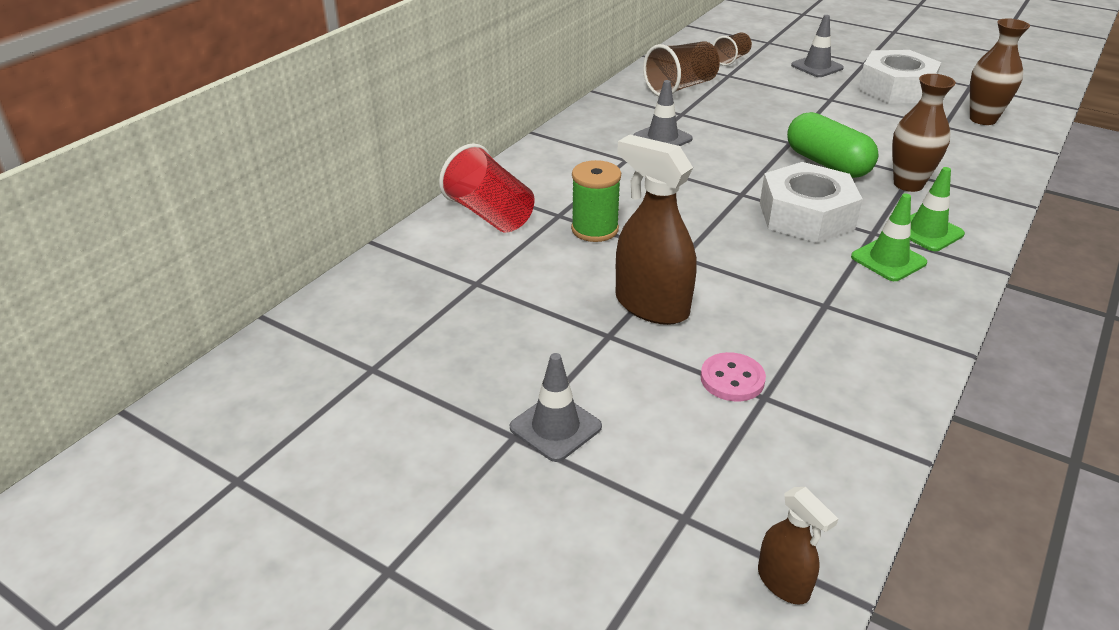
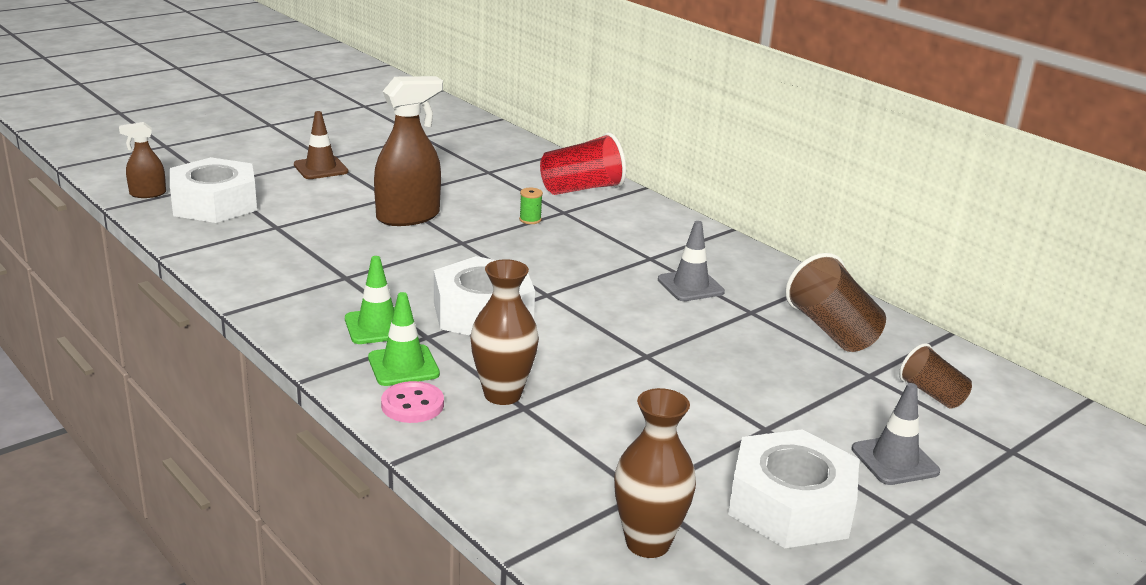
camera: 105 degrees right, 10 degrees down
grey traffic cone [510,353,602,462] -> brown traffic cone [294,111,348,179]
green spool [571,160,621,242] -> green spool [519,188,543,224], size x0.52
pink button [700,352,766,401] -> pink button moved to [381,381,444,423]
green capsule [787,112,879,178] -> none
none -> white nut [170,157,257,223]

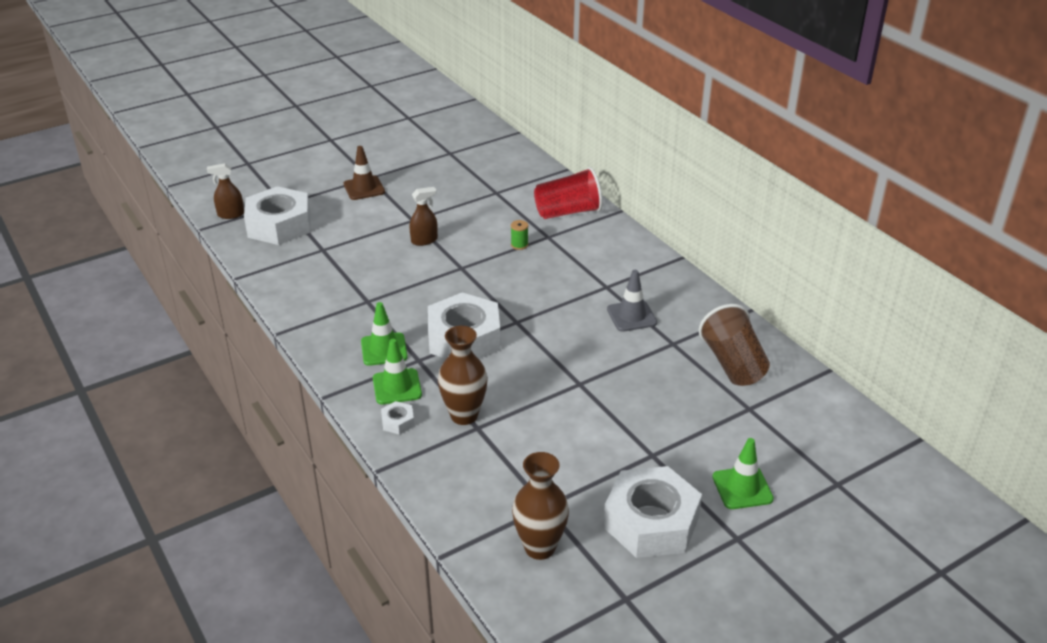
camera: 10 degrees right, 10 degrees up
brown spray bottle [374,76,443,226] -> brown spray bottle [409,187,438,246], size x0.53
pink button [381,381,444,423] -> white nut [381,401,414,435]
grey traffic cone [852,383,940,485] -> green traffic cone [712,438,774,509]
brown cup [899,343,972,409] -> none

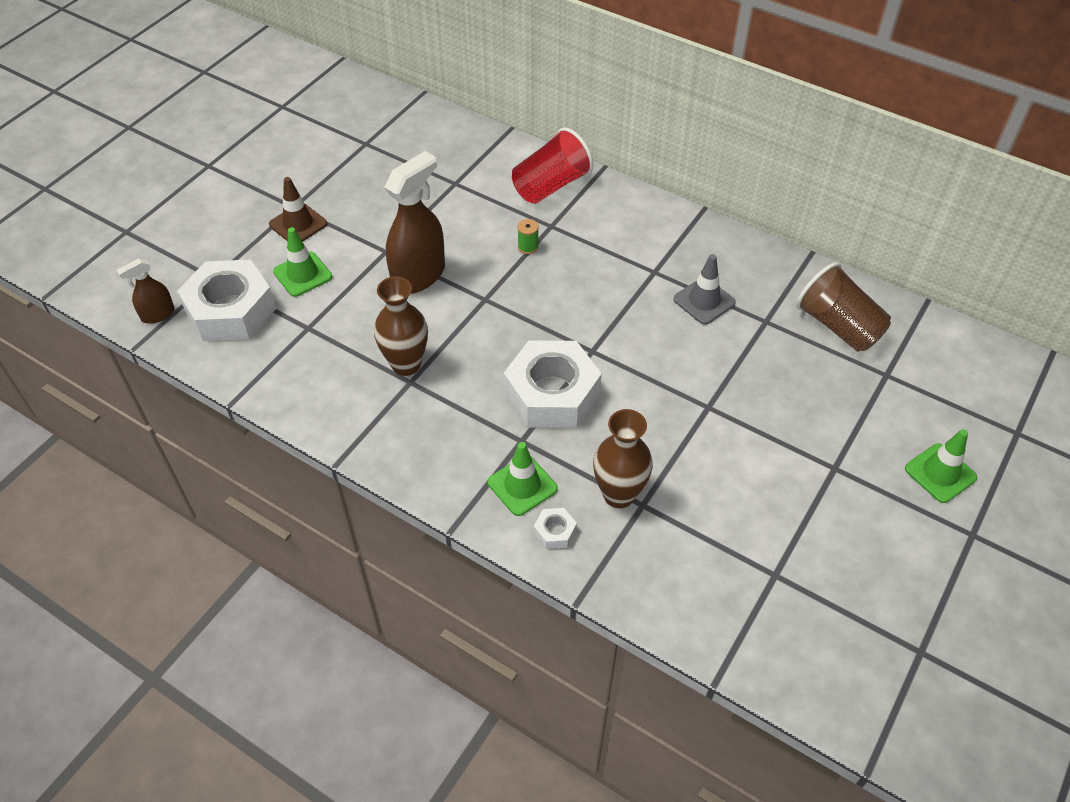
camera: 25 degrees left, 15 degrees up
green traffic cone [361,302,408,366] -> green traffic cone moved to [273,227,332,297]
brown spray bottle [409,187,438,246] -> brown spray bottle [384,151,445,294], size x1.90
brown vase [512,452,569,560] -> brown vase moved to [374,276,428,376]
white nut [603,466,702,558] -> none

